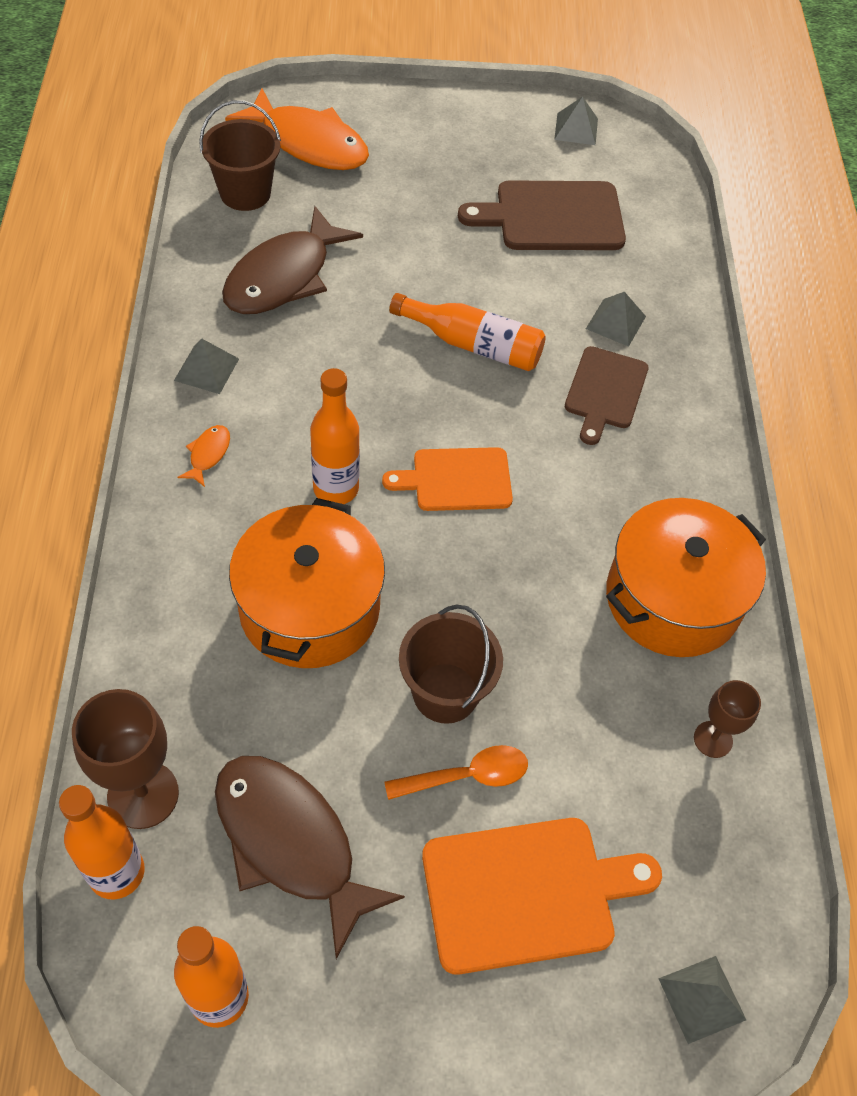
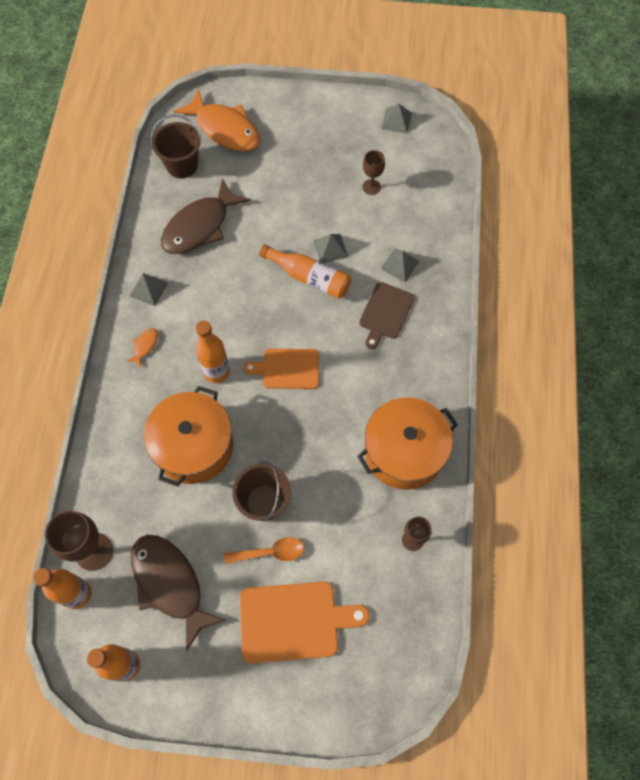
camera: 10 degrees right, 10 degrees up
brown cutting board [458,180,626,250] -> brown goblet [363,150,385,195]
grey pyramid [658,956,746,1044] -> grey pyramid moved to [313,234,348,263]

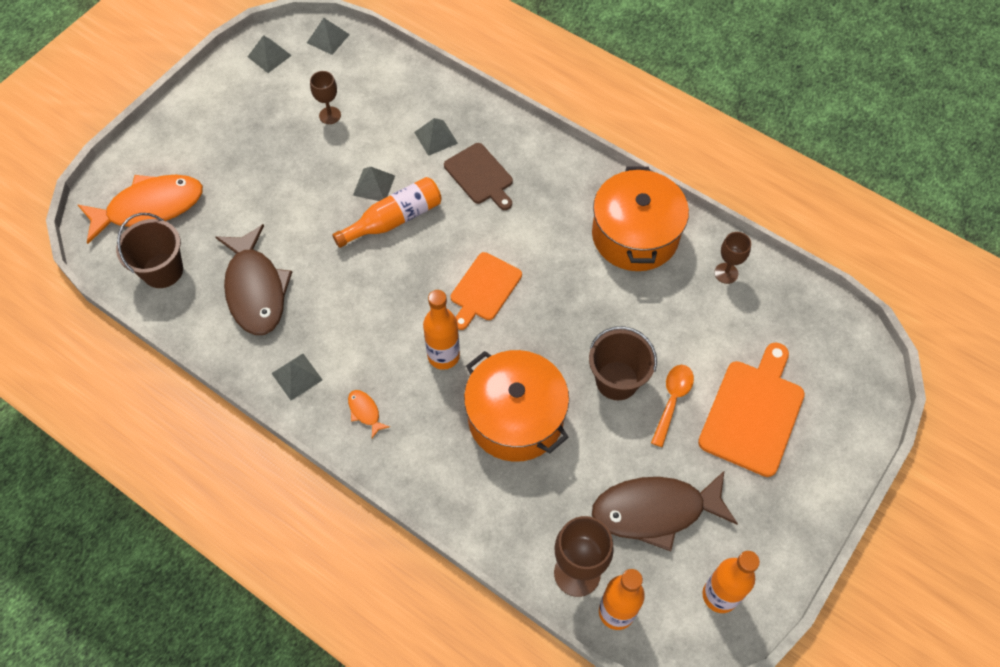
camera: 60 degrees left, 5 degrees down
none -> grey pyramid [307,18,350,55]

